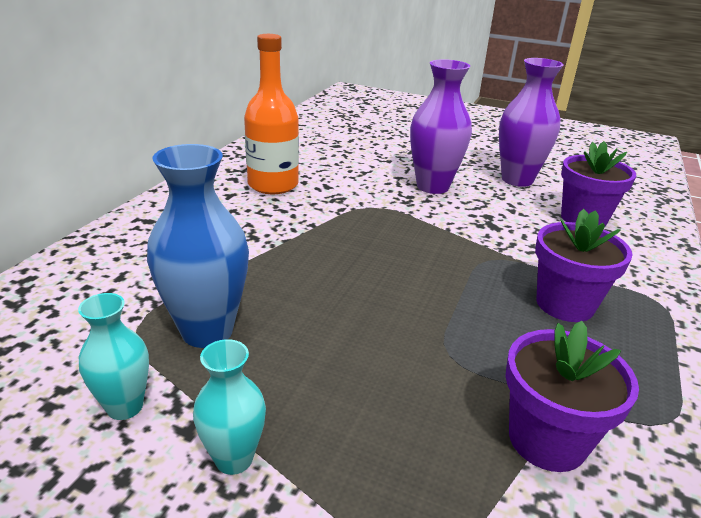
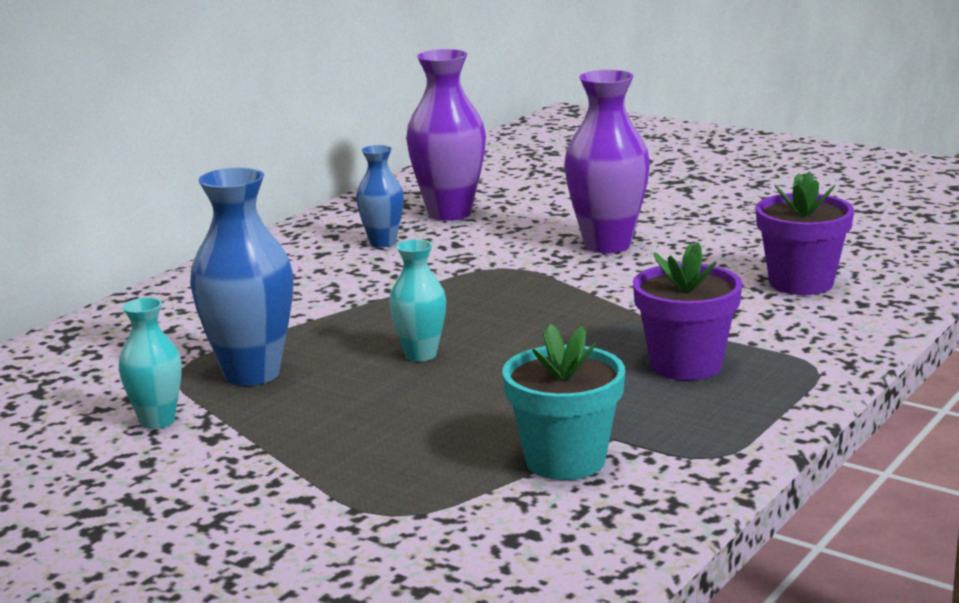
camera: 15 degrees right, 10 degrees down
turquoise vase [193,339,266,475] -> turquoise vase moved to [389,239,446,361]
orange bottle [244,34,299,194] -> blue vase [356,145,404,247]
purple vase [499,58,564,187] -> purple vase moved to [406,49,486,221]
purple flower pot [505,321,639,472] -> turquoise flower pot [502,324,625,480]

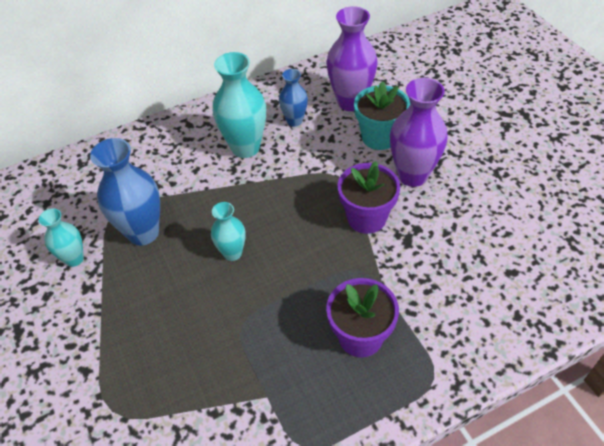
camera: 30 degrees right, 30 degrees up
turquoise flower pot [502,324,625,480] -> turquoise flower pot moved to [354,81,410,150]
purple flower pot [756,172,854,295] -> purple flower pot moved to [338,161,400,234]
none -> turquoise vase [213,52,266,158]

